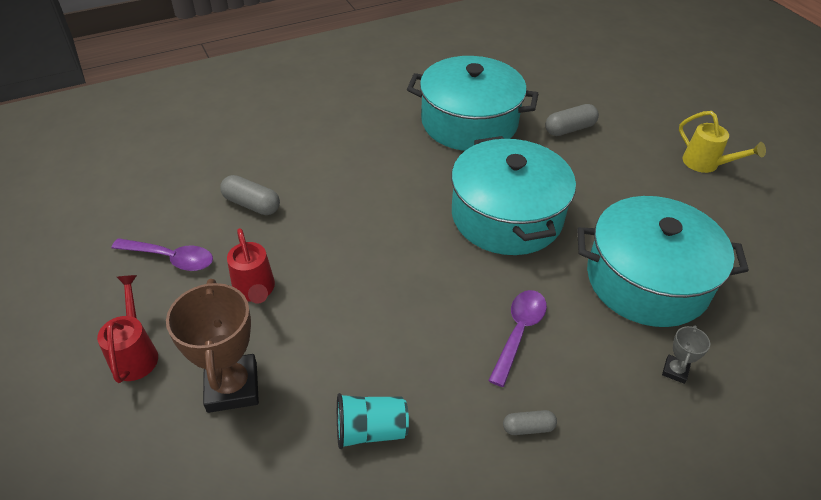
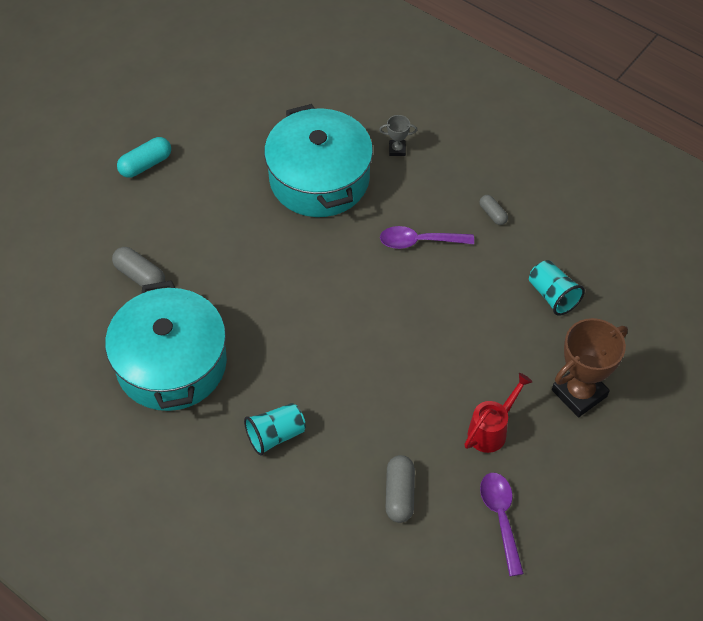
camera: 115 degrees left, 10 degrees up
red watering can [97,275,158,383] -> none
turquoise pot [451,136,576,255] -> none
yellow watering can [679,111,766,173] -> turquoise capsule [117,137,171,178]
none -> turquoise cup [244,403,306,456]

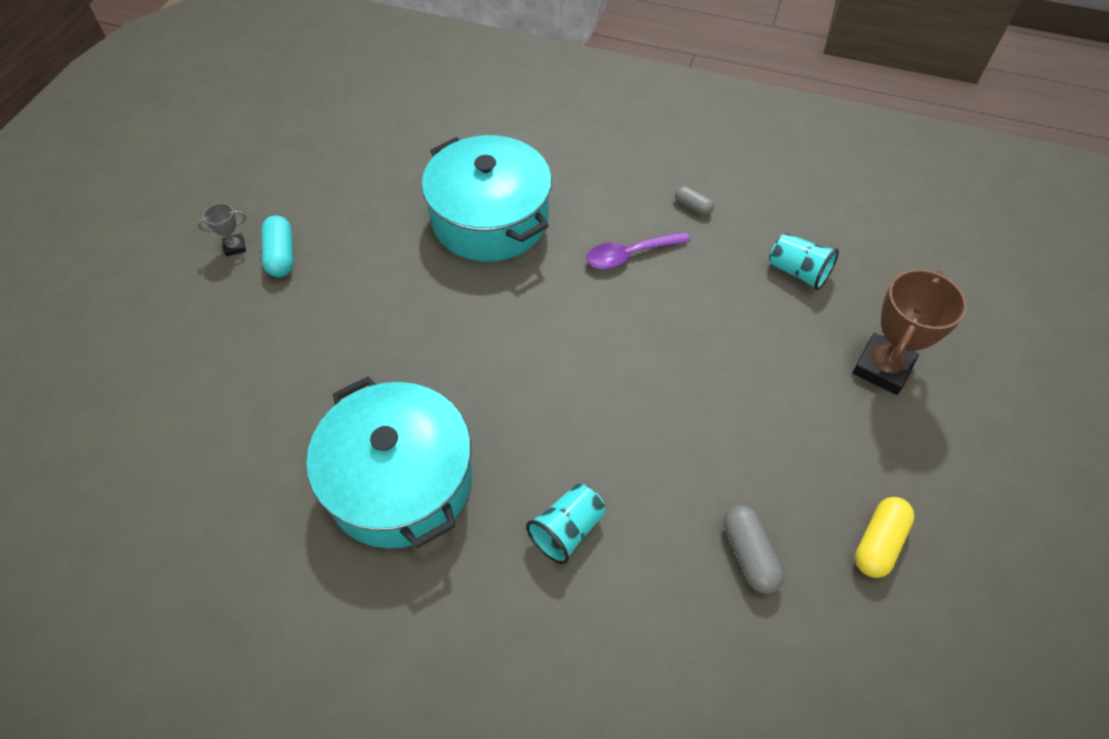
camera: 20 degrees left, 0 degrees up
grey capsule [112,247,165,291] -> none
turquoise capsule [117,137,171,178] -> turquoise capsule turned 45 degrees counterclockwise [262,216,294,277]
grey trophy [379,115,417,156] -> grey trophy moved to [197,203,246,256]
red watering can [464,373,532,453] -> none
purple spoon [480,473,524,576] -> yellow capsule [855,497,915,578]

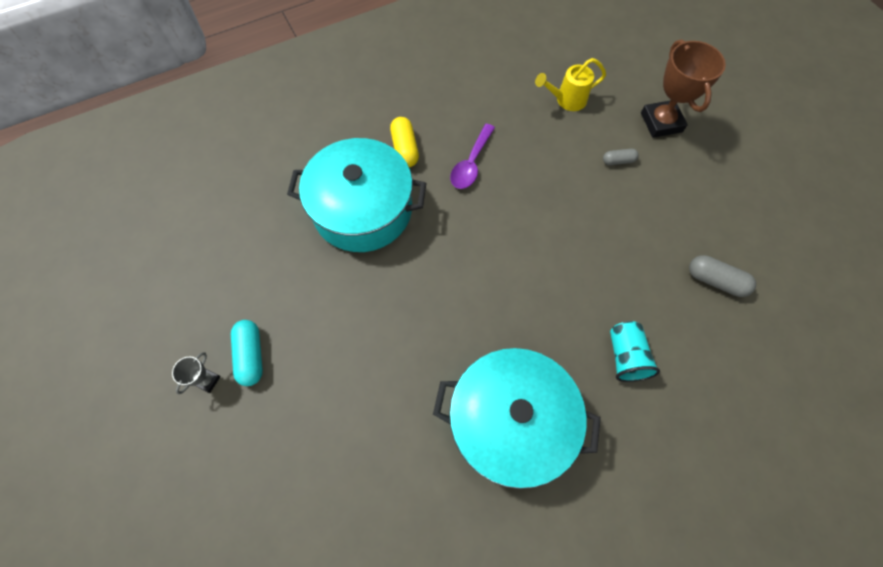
camera: 45 degrees left, 10 degrees up
turquoise capsule [262,216,294,277] -> turquoise capsule turned 45 degrees clockwise [231,320,263,386]
grey capsule [675,186,714,215] -> grey capsule moved to [603,149,639,165]
turquoise cup [769,233,839,291] -> yellow watering can [535,58,606,111]
yellow capsule [855,497,915,578] -> yellow capsule moved to [390,117,419,167]

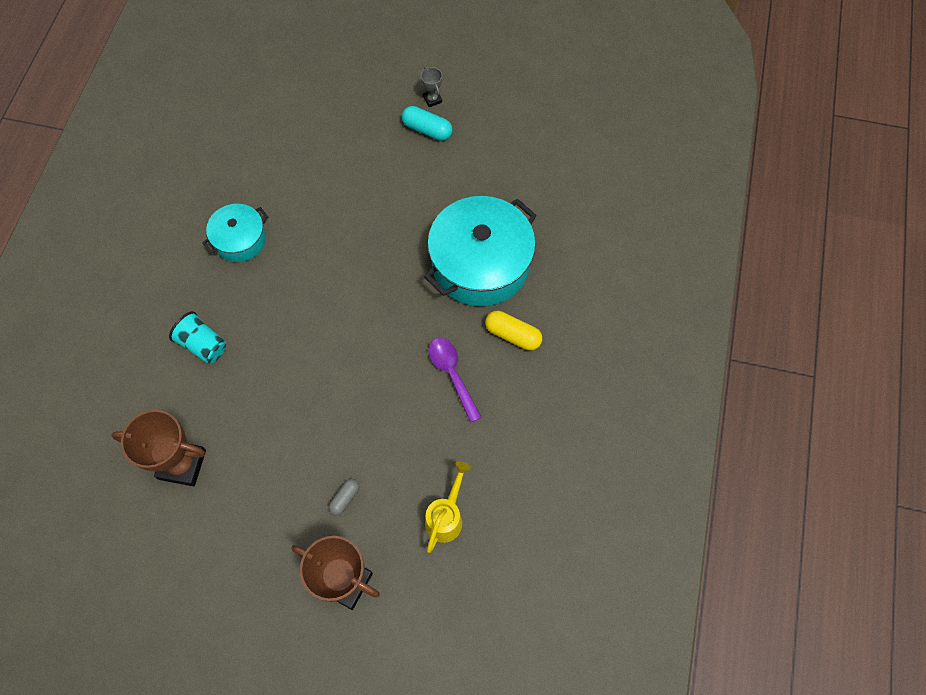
camera: 130 degrees right, 0 degrees up
turquoise pot [433,348,601,489] -> turquoise pot [202,204,268,262], size x0.54
grey capsule [689,255,756,297] -> brown trophy [111,410,206,486]

